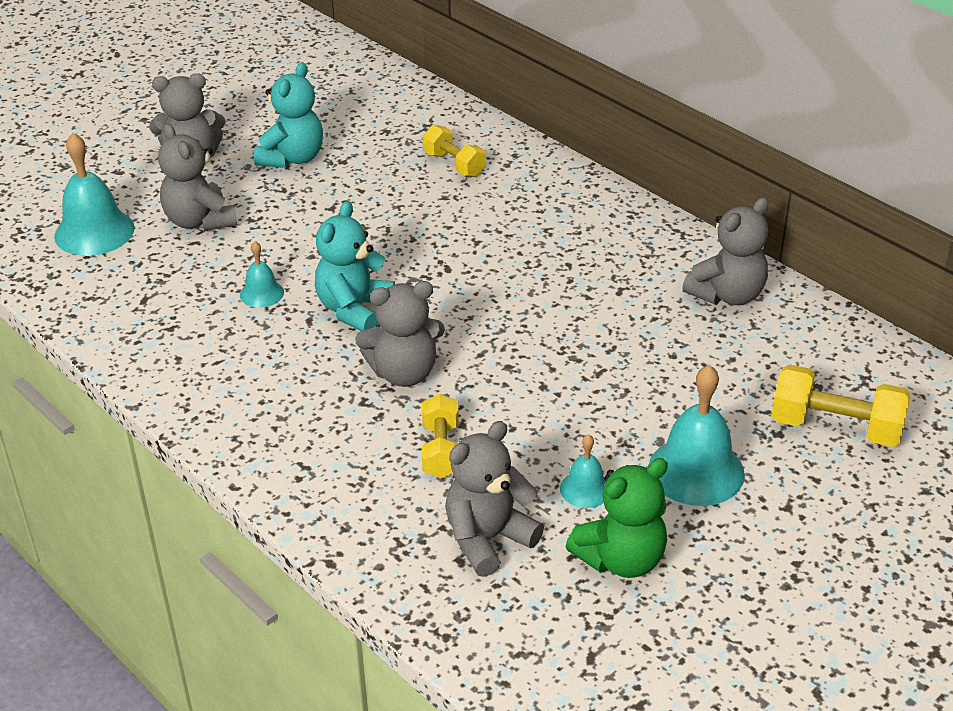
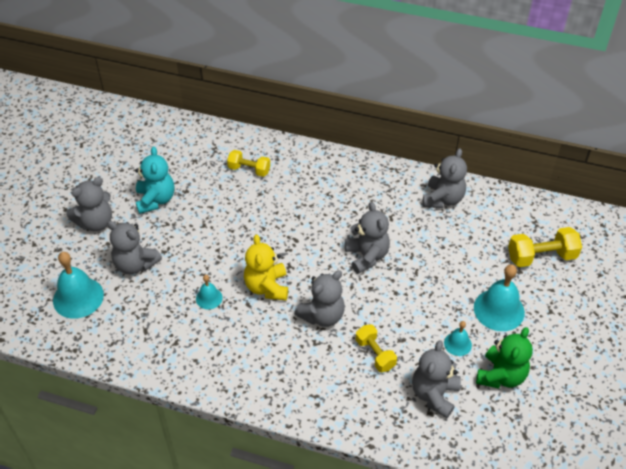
camera: 30 degrees left, 10 degrees up
turquoise teddy bear [315,201,395,331] -> yellow teddy bear [244,235,288,300]
none -> grey teddy bear [345,202,390,274]

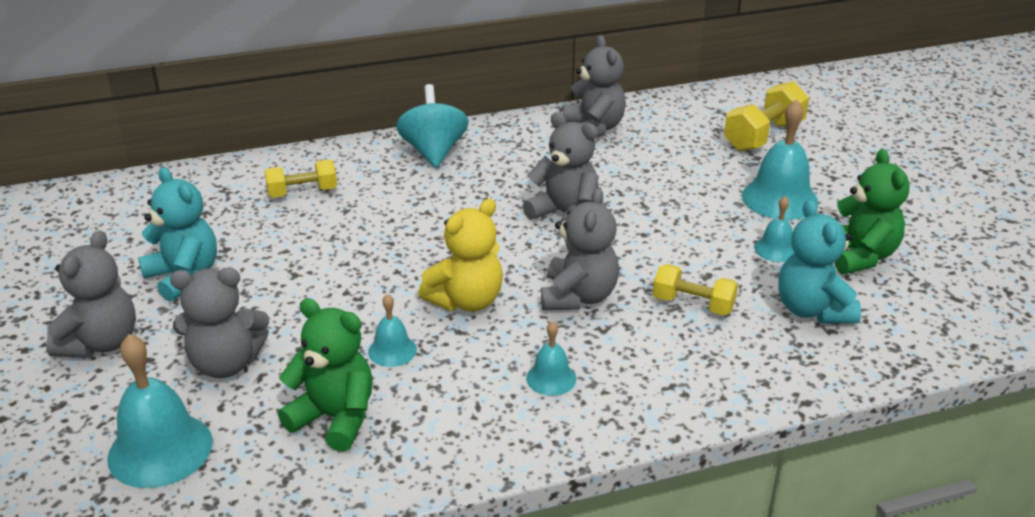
camera: 35 degrees left, 15 degrees down
yellow teddy bear [244,235,288,300] -> yellow teddy bear turned 90 degrees counterclockwise [418,199,503,311]
grey teddy bear [412,340,461,418] -> turquoise teddy bear [778,200,861,323]
none -> green teddy bear [278,298,373,452]
none -> turquoise spinning top [396,84,469,168]
none -> turquoise bell [526,321,576,396]

